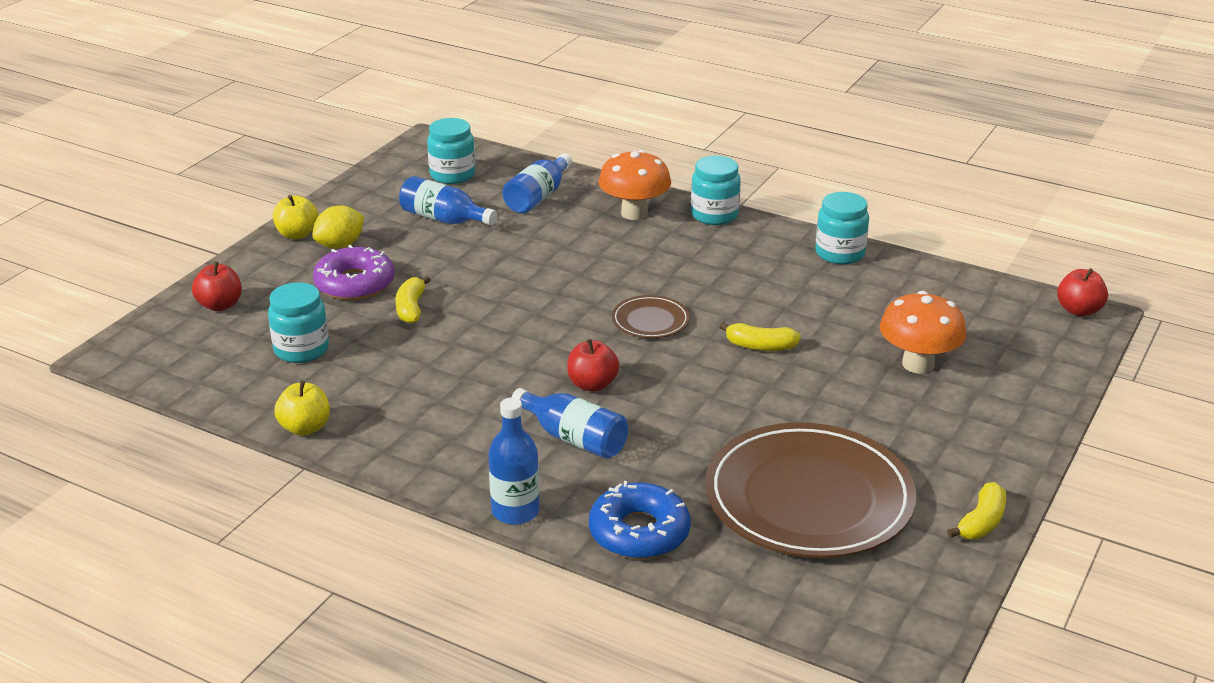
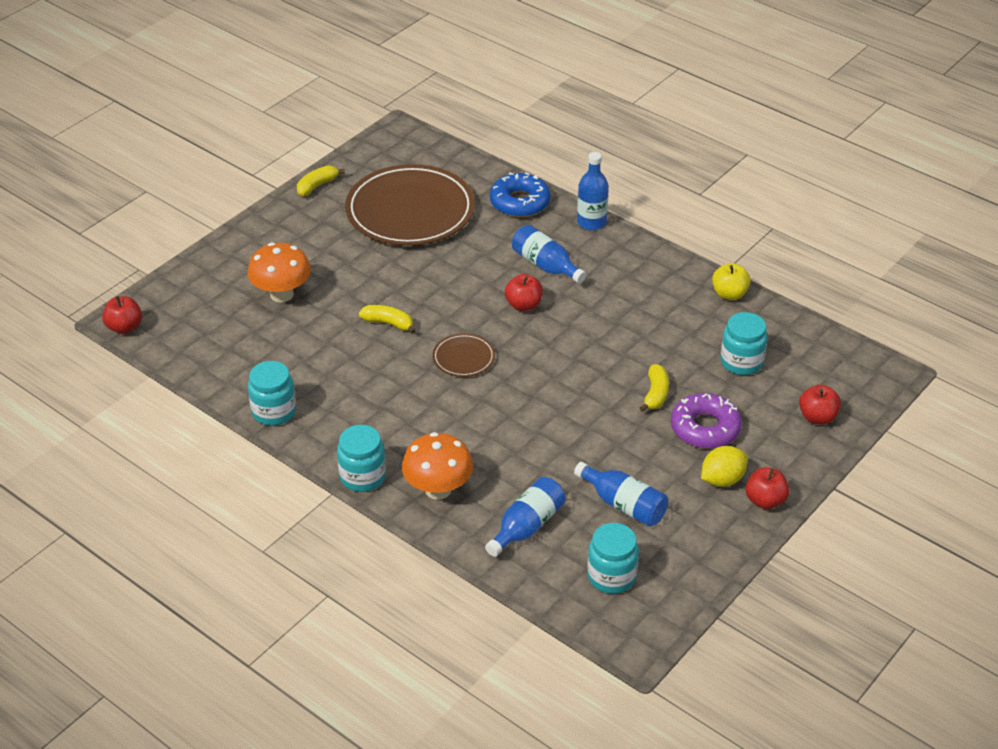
camera: 170 degrees left, 10 degrees up
yellow apple [273,195,318,239] -> red apple [746,467,790,509]

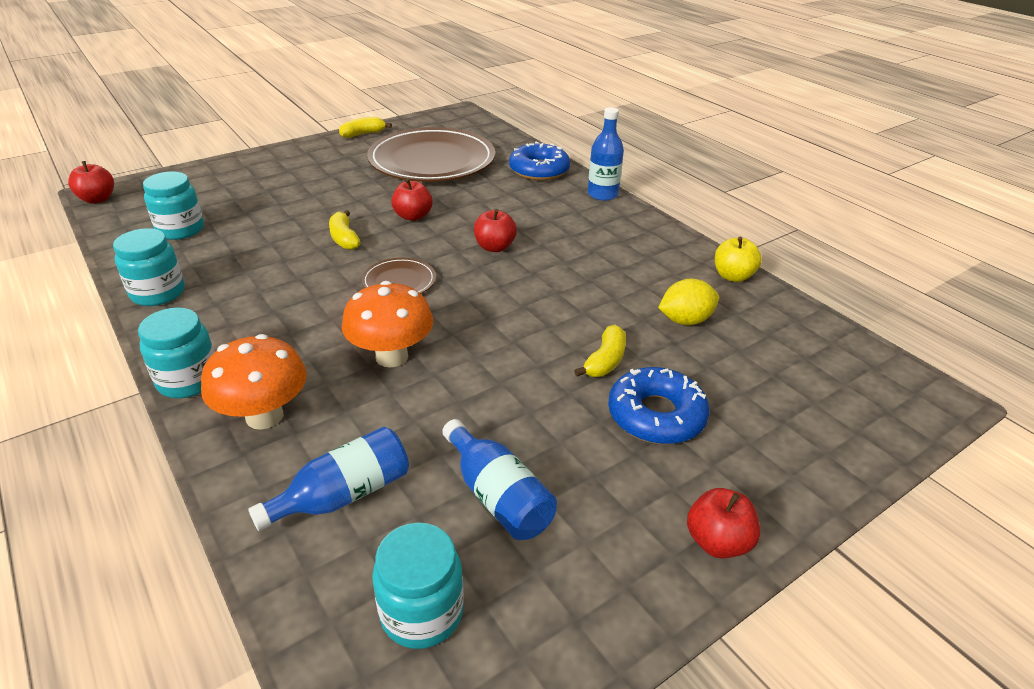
camera: 15 degrees right, 5 degrees down
orange mushroom [247,242,311,302] -> orange mushroom moved to [342,281,433,368]
yellow banana [359,305,416,334] -> yellow banana turned 150 degrees counterclockwise [329,210,360,250]
blue bottle [512,225,586,283] -> none
purple donut [671,393,742,449] -> blue donut [608,367,710,444]
yellow lemon [701,446,748,487] -> yellow lemon moved to [658,278,719,325]
turquoise jar [720,312,768,375] -> turquoise jar moved to [143,172,204,240]
red apple [799,385,841,424] -> red apple moved to [391,179,433,221]

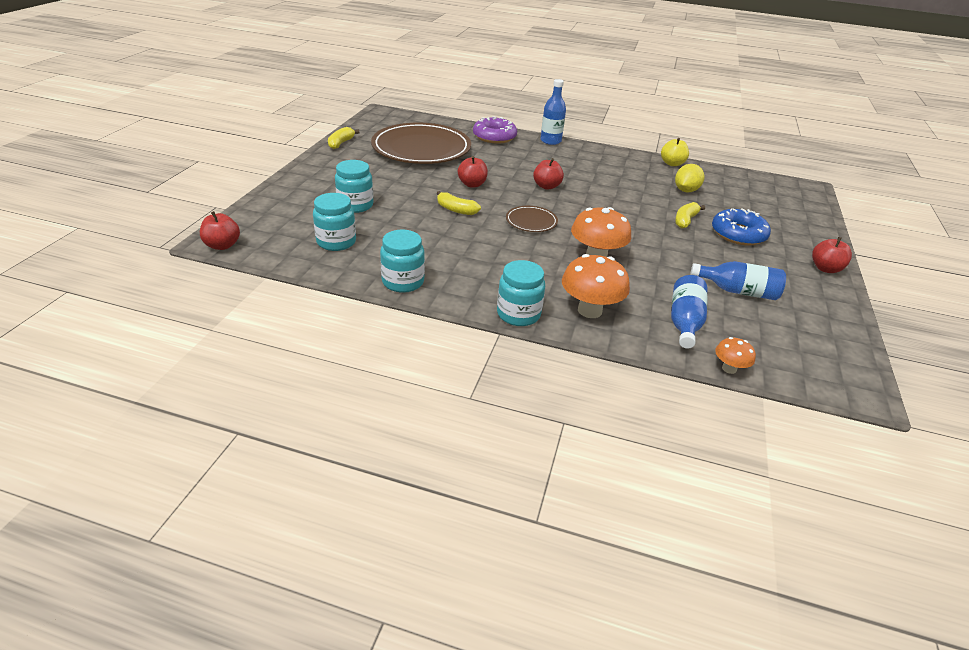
camera: 40 degrees left, 0 degrees up
turquoise jar [372,522,464,649] -> turquoise jar moved to [335,160,374,213]
blue donut [509,142,570,181] -> purple donut [473,116,517,144]
yellow banana [574,325,626,377] -> yellow banana turned 135 degrees counterclockwise [675,202,705,228]
none -> orange mushroom [715,337,756,374]

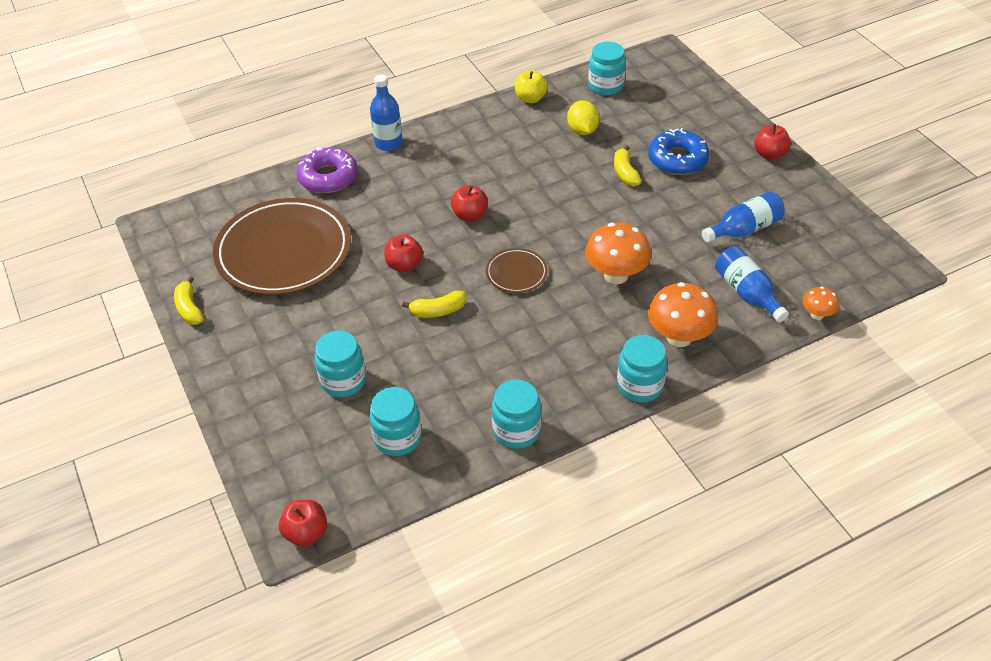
camera: 40 degrees left, 10 degrees up
none -> turquoise jar [588,42,626,96]

